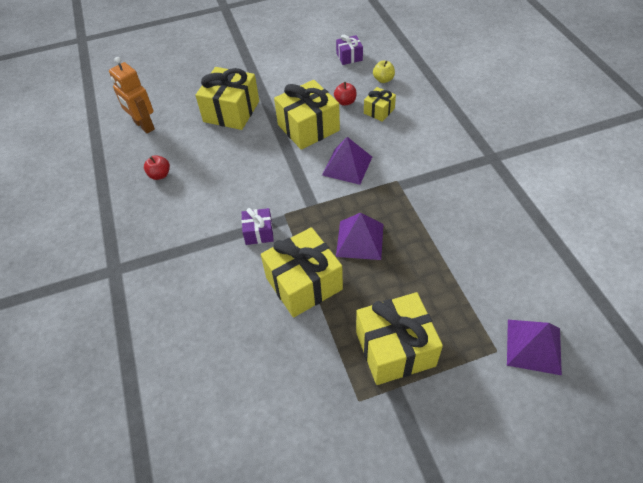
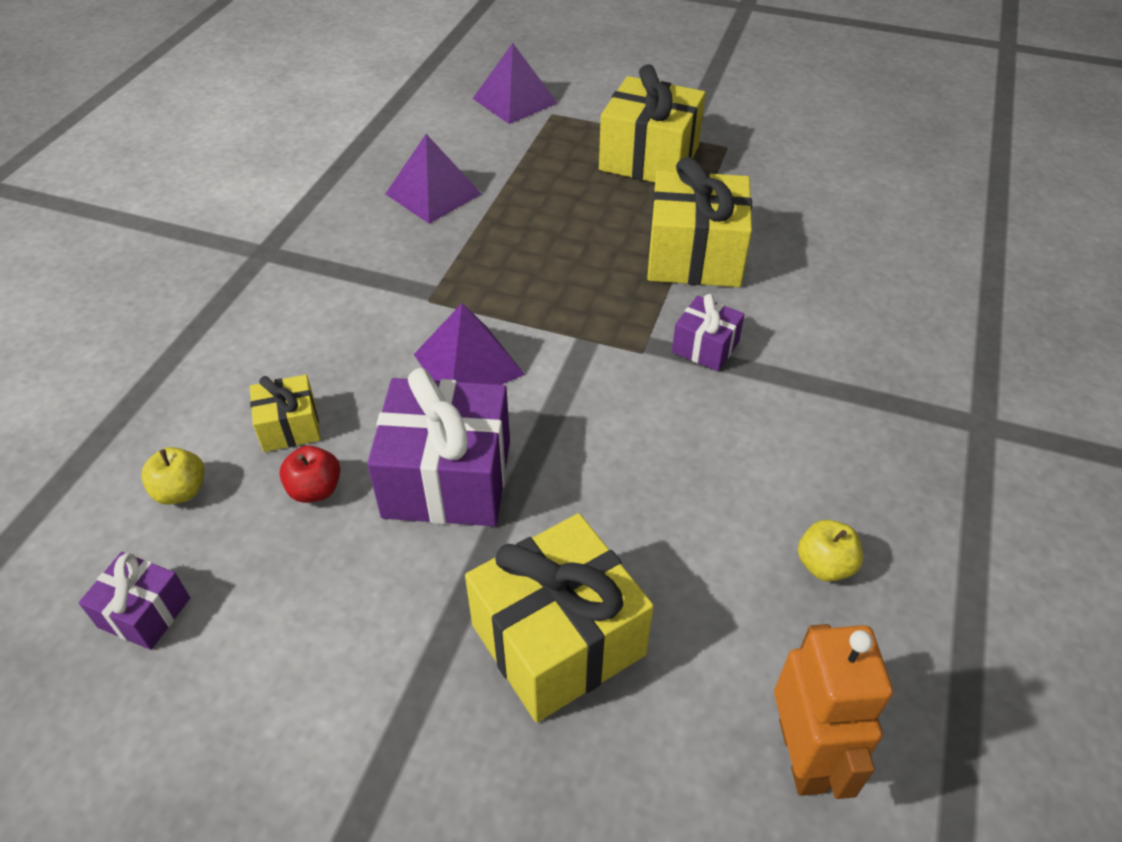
camera: 145 degrees left, 5 degrees down
red apple [144,155,170,180] -> yellow apple [798,520,863,582]
yellow gift [274,80,340,150] -> purple gift [367,368,510,526]
purple pyramid [336,213,383,260] -> purple pyramid moved to [385,134,482,224]

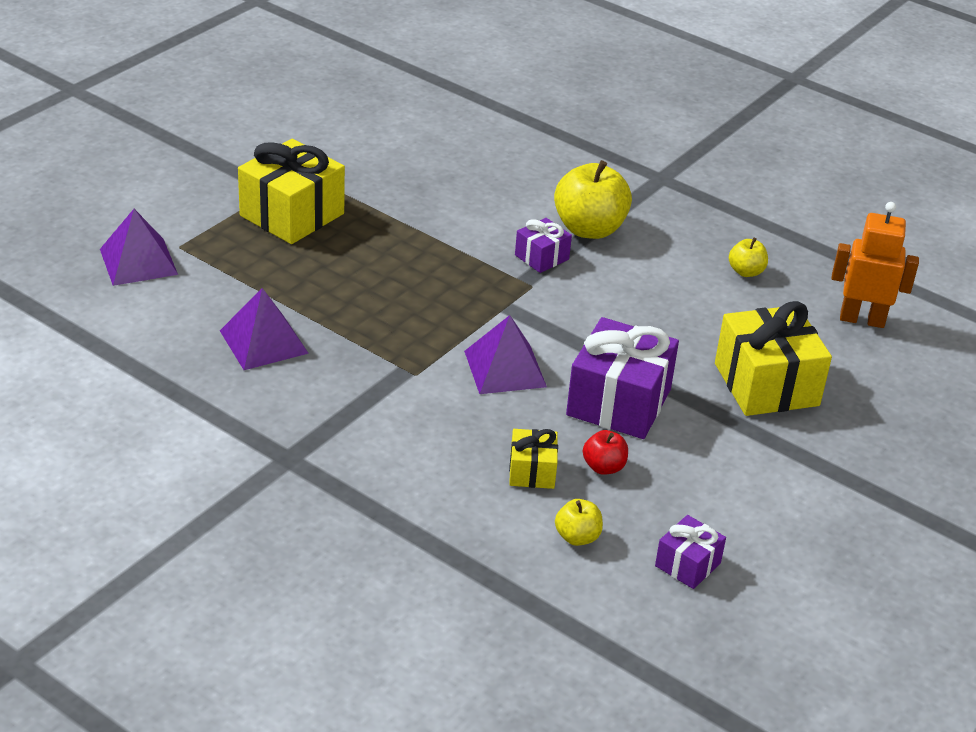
camera: 75 degrees left, 10 degrees down
yellow gift [647,157,752,287] -> none
none -> yellow apple [554,160,632,239]

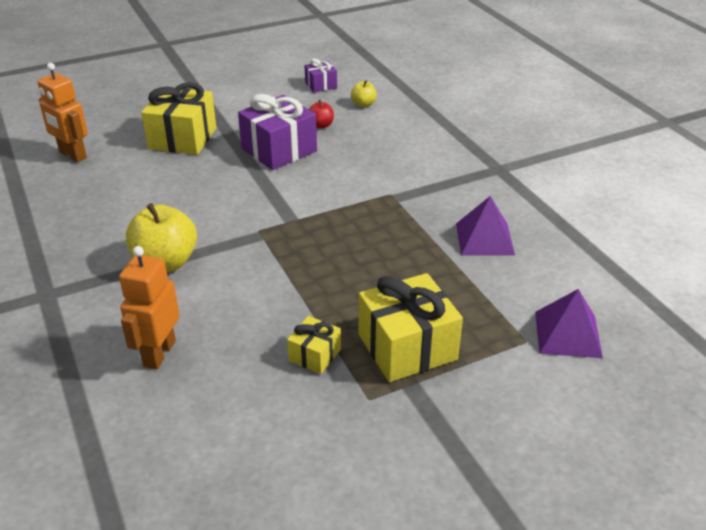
camera: 150 degrees left, 0 degrees up
purple pyramid [464,315,547,394] -> none
yellow gift [509,429,558,489] -> yellow gift moved to [287,316,341,374]
purple gift [515,218,572,273] -> none
yellow apple [729,238,768,277] -> none
none -> orange robot [119,246,180,369]

